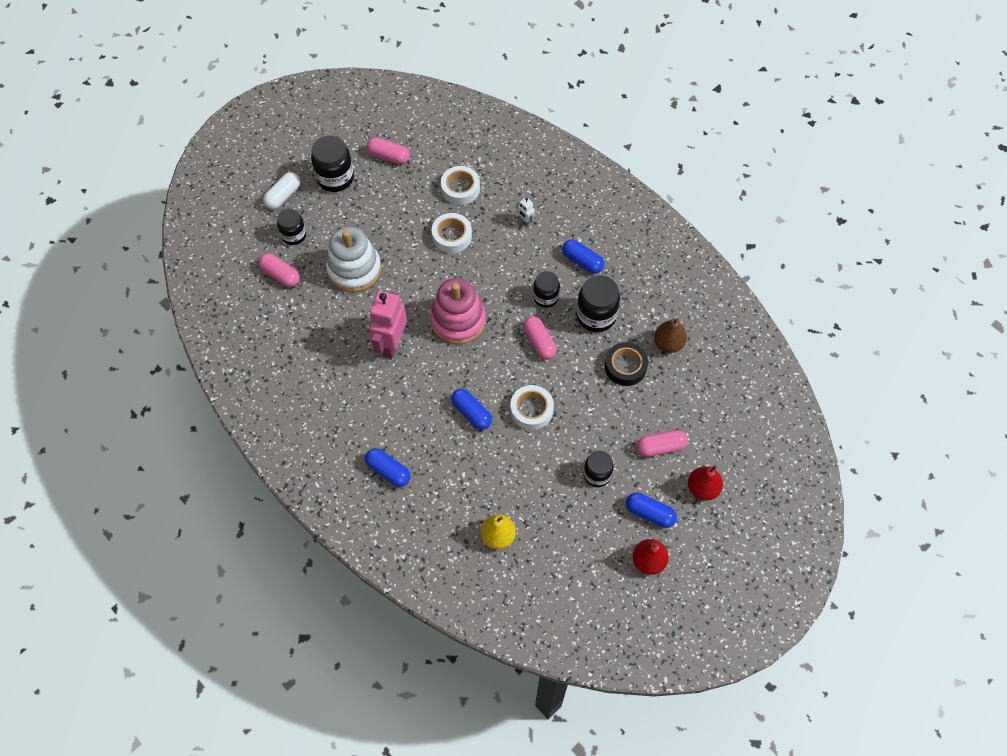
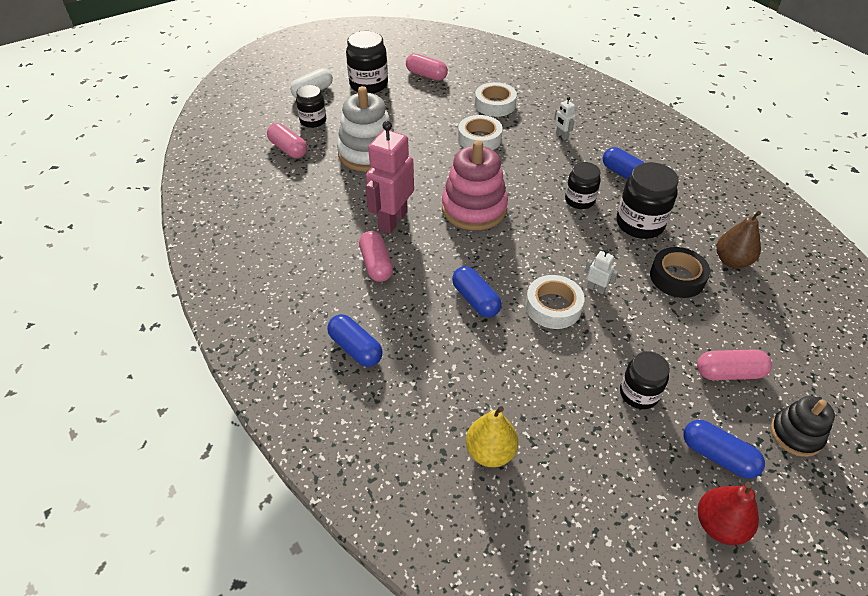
camera: 10 degrees right, 15 degrees down
pink capsule [523,316,557,360] -> pink capsule moved to [359,231,393,282]
red pear [688,465,723,501] -> black stacking toy [771,396,835,457]
none -> white robot [585,249,618,294]

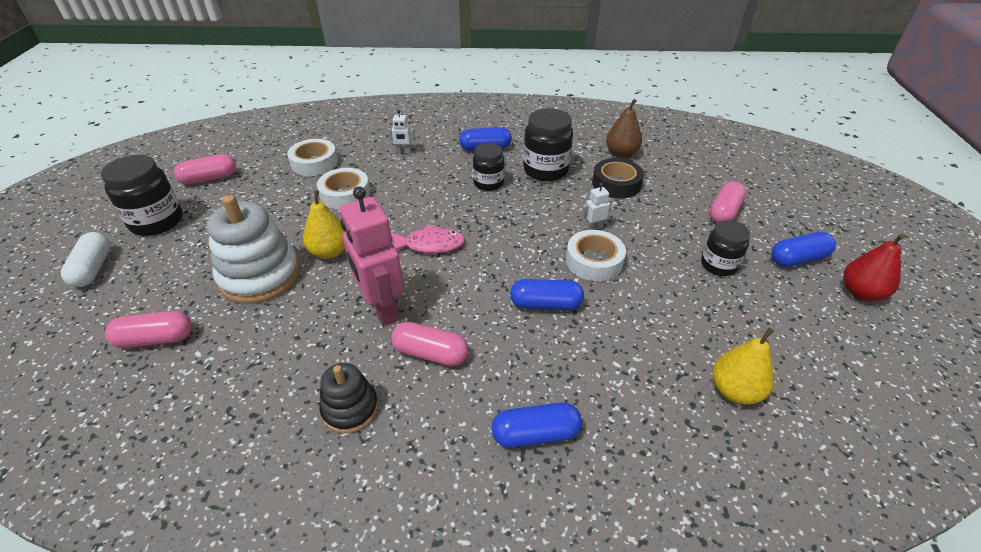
camera: 55 degrees left, 5 degrees down
black jar [296,85,326,128] -> none
pink stacking toy [442,140,508,230] -> pink fish [391,224,465,253]
black stacking toy [771,396,835,457] -> black stacking toy moved to [319,363,378,434]
none -> yellow pear [303,190,345,259]

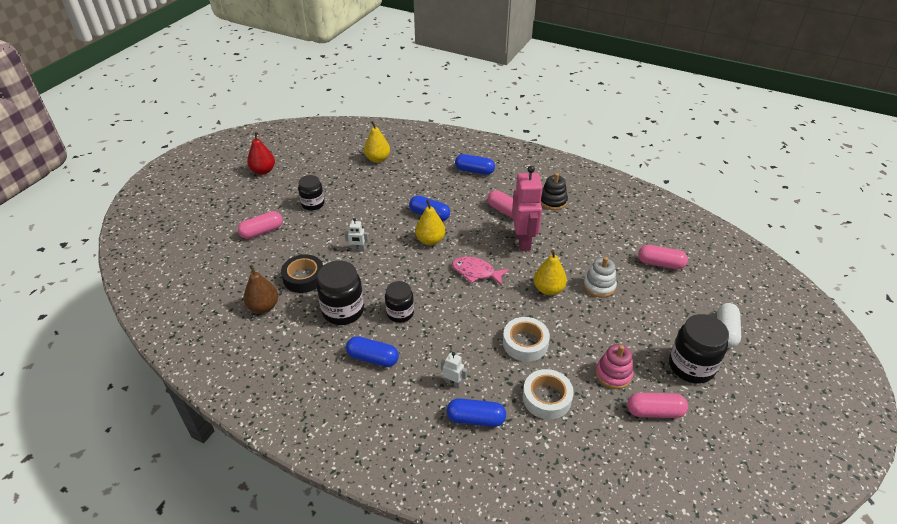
camera: 155 degrees left, 0 degrees up
white stacking toy [207,195,300,304] -> white stacking toy [584,257,617,298], size x0.57
white tape [566,230,626,281] -> none
blue capsule [771,232,836,267] -> blue capsule moved to [447,398,506,427]
none -> yellow pear [415,199,445,245]
none -> pink stacking toy [596,344,634,389]

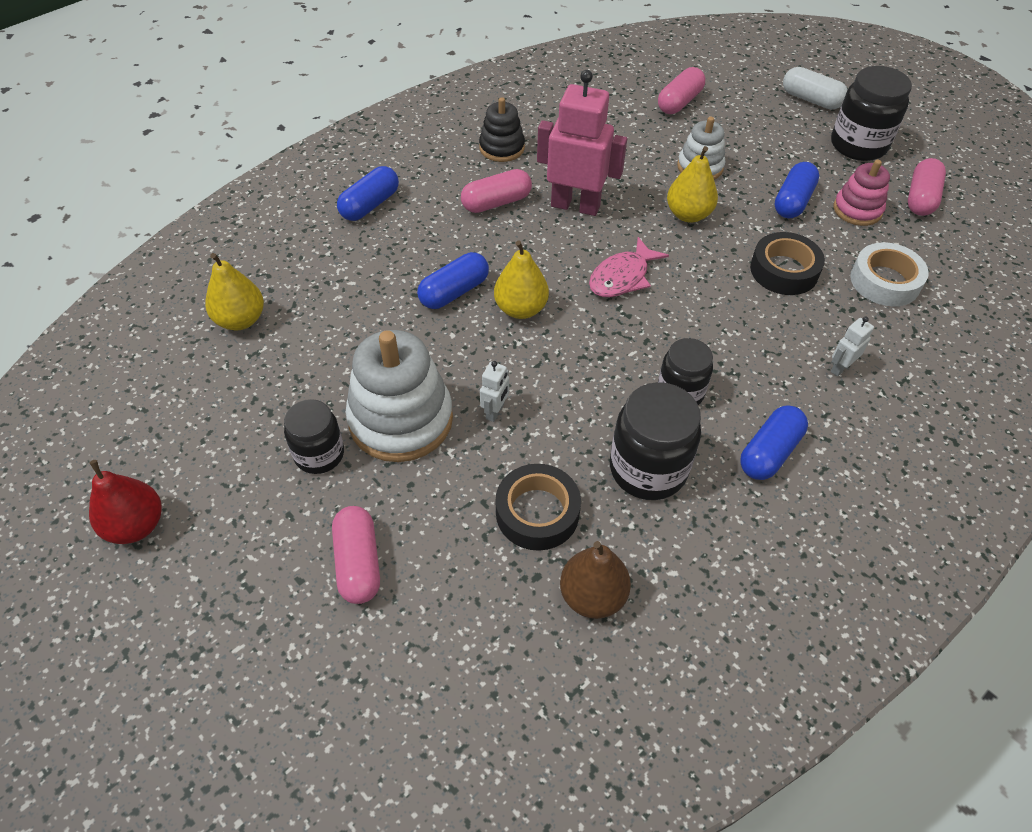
camera: 70 degrees left, 10 degrees up
blue capsule [447,398,506,427] -> blue capsule moved to [774,162,819,218]
white tape [503,317,550,362] -> black tape [750,232,825,295]
none -> white stacking toy [345,330,453,462]

